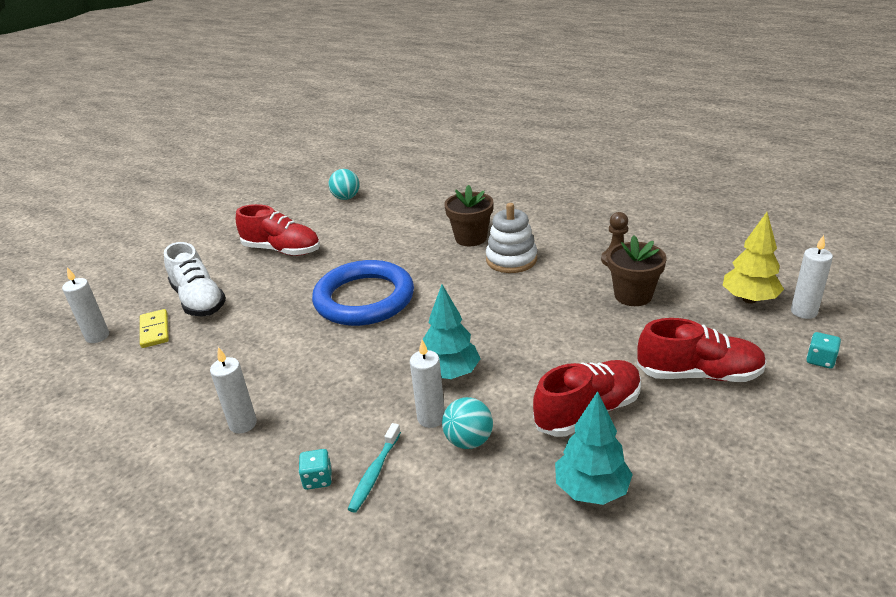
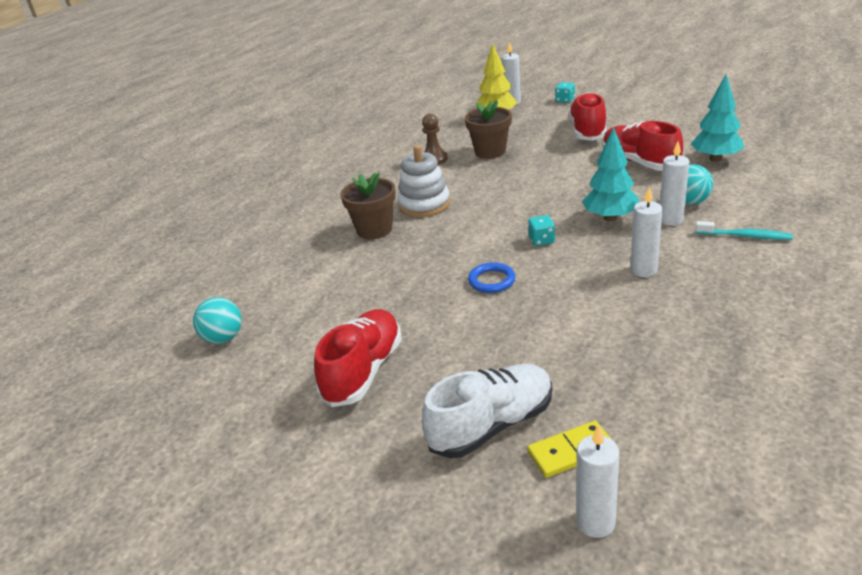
camera: 90 degrees left, 0 degrees up
white candle [210,347,257,434] -> white candle moved to [630,186,662,277]
turquoise dice [299,449,332,490] -> turquoise dice moved to [528,215,555,246]
blue ring [312,260,414,326] -> blue ring [468,262,515,293], size x0.41

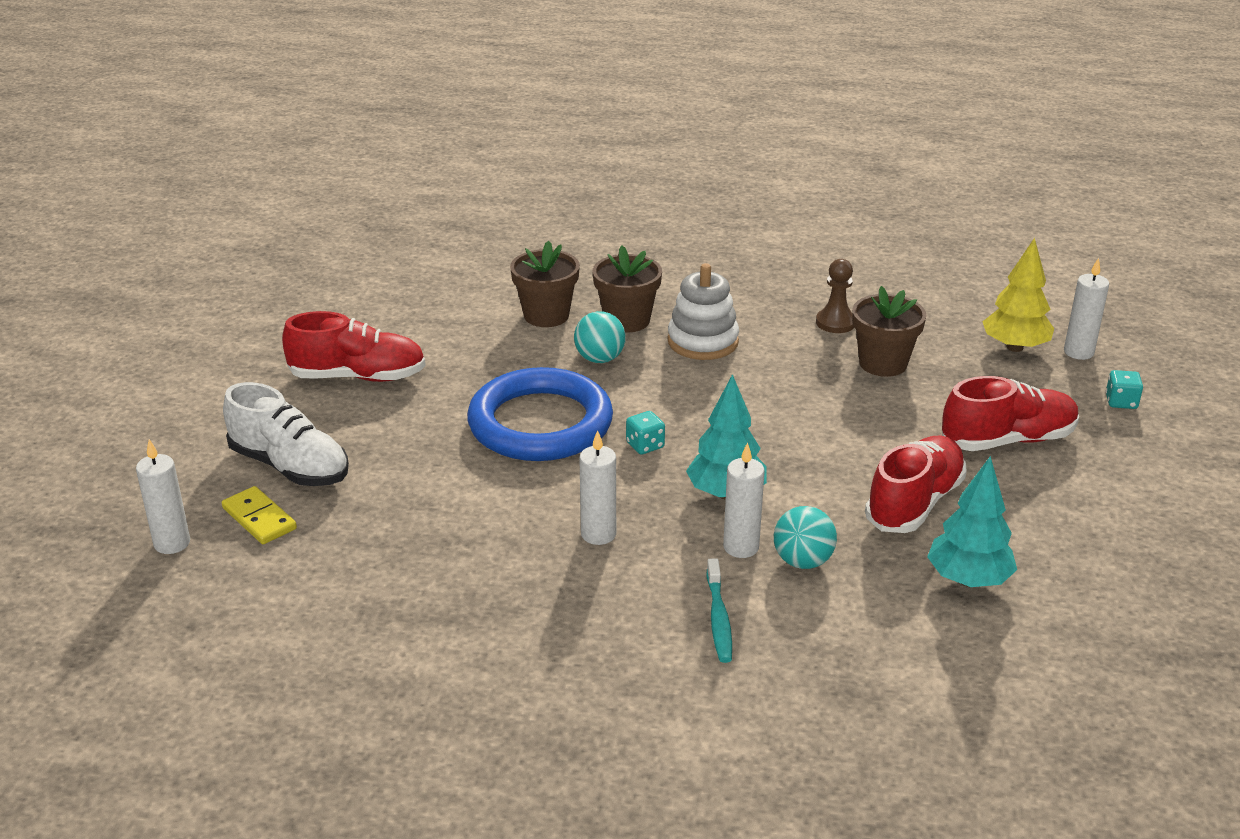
camera: 65 degrees right, 0 degrees up
turquoise ball [193,297,242,344] -> turquoise ball moved to [574,311,626,363]
blue ring [468,262,515,293] -> blue ring [467,367,613,461], size x2.47
none -> brown flower pot [510,241,580,327]

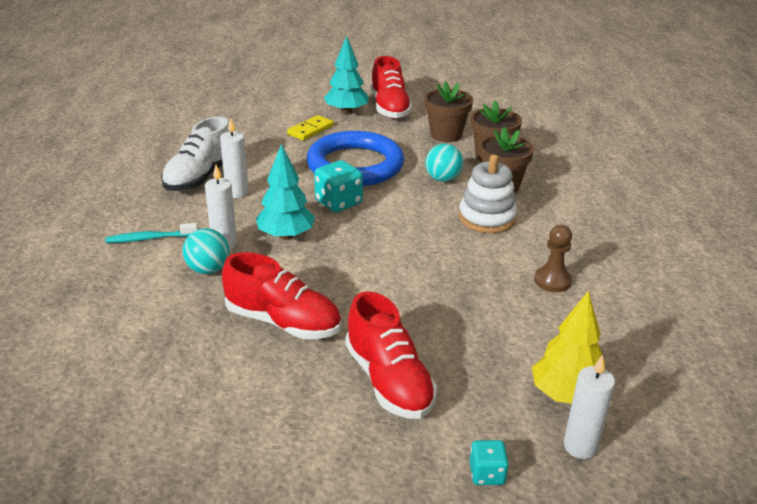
camera: 80 degrees right, 0 degrees up
white candle [136,439,190,554] -> none
yellow domino [222,486,297,544] -> yellow domino moved to [287,115,334,140]
white shoe [223,382,349,486] -> white shoe moved to [161,116,230,191]
turquoise dice [626,411,665,454] -> turquoise dice [314,160,363,212], size x1.70
brown flower pot [852,286,926,377] -> brown flower pot moved to [425,81,473,142]
turquoise tree [927,456,1017,587] -> turquoise tree moved to [324,35,369,115]

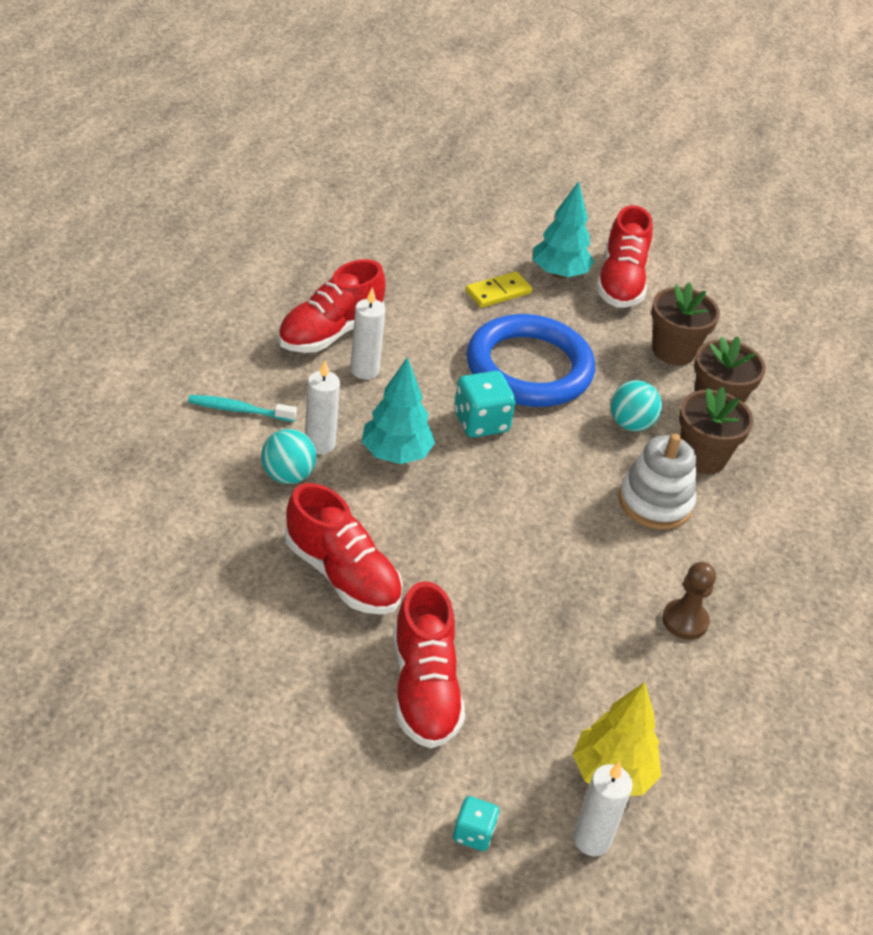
camera: 15 degrees right, 10 degrees up
white shoe [161,116,230,191] -> red shoe [278,259,386,353]

